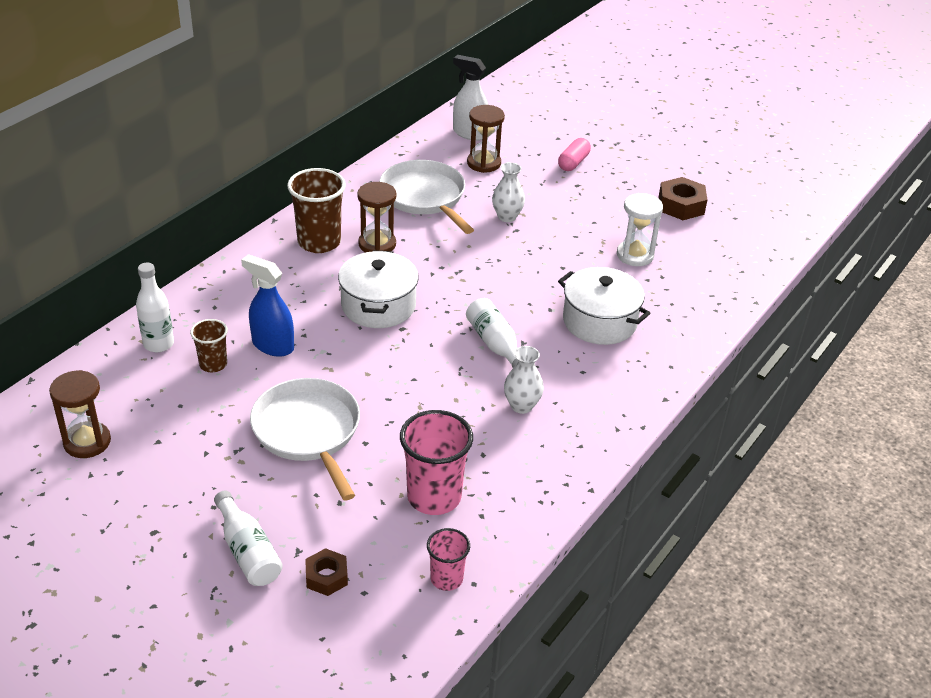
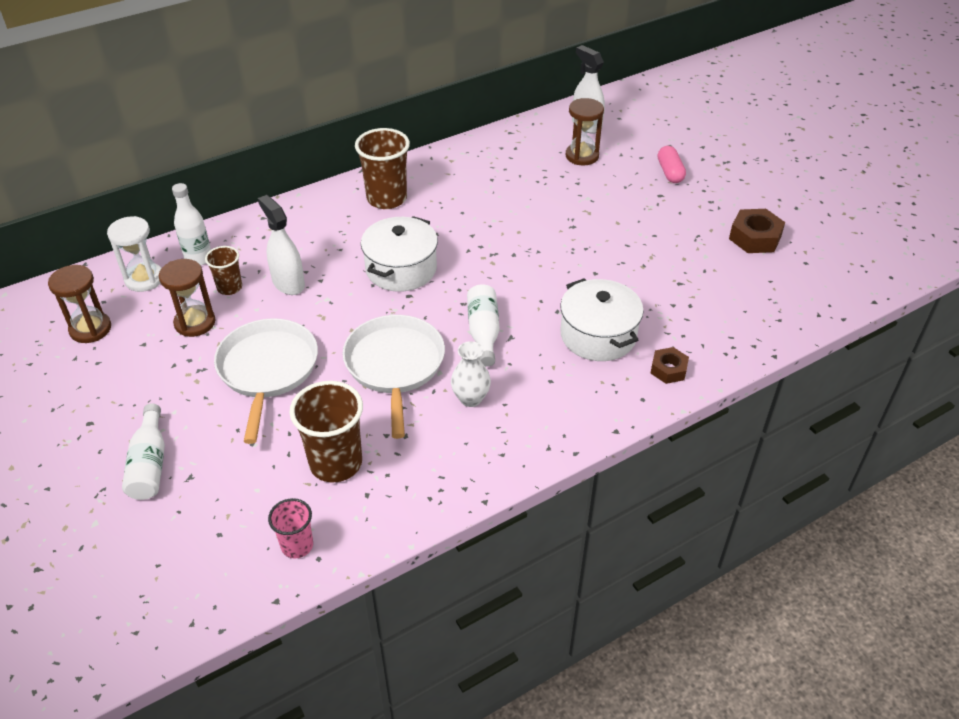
camera: 25 degrees right, 5 degrees up
blue spray bottle [241,254,294,357] -> white spray bottle [258,195,305,295]
brown nut [305,548,348,596] -> brown nut moved to [650,347,689,384]
brown hourglass [357,182,397,253] -> brown hourglass moved to [159,259,216,337]
white pan [379,160,474,234] -> white pan moved to [343,315,445,439]
pink cup [400,410,473,515] -> brown cup [290,381,363,483]
white vase [492,162,525,222] -> none
pink capsule [558,138,591,171] -> pink capsule turned 60 degrees counterclockwise [658,146,686,183]
white hourglass [617,193,663,266] -> white hourglass moved to [107,216,161,292]

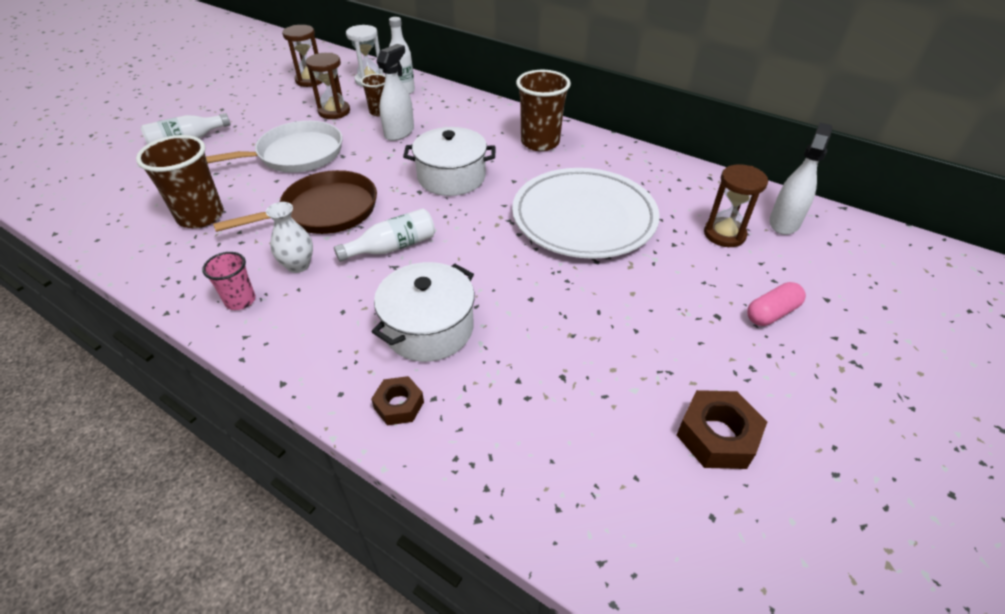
camera: 65 degrees right, 0 degrees up
pink cup [268,498,313,559] -> pink cup moved to [202,252,255,310]
white pan [343,315,445,439] -> brown pan [213,170,377,234]
none -> white plate [512,168,660,259]

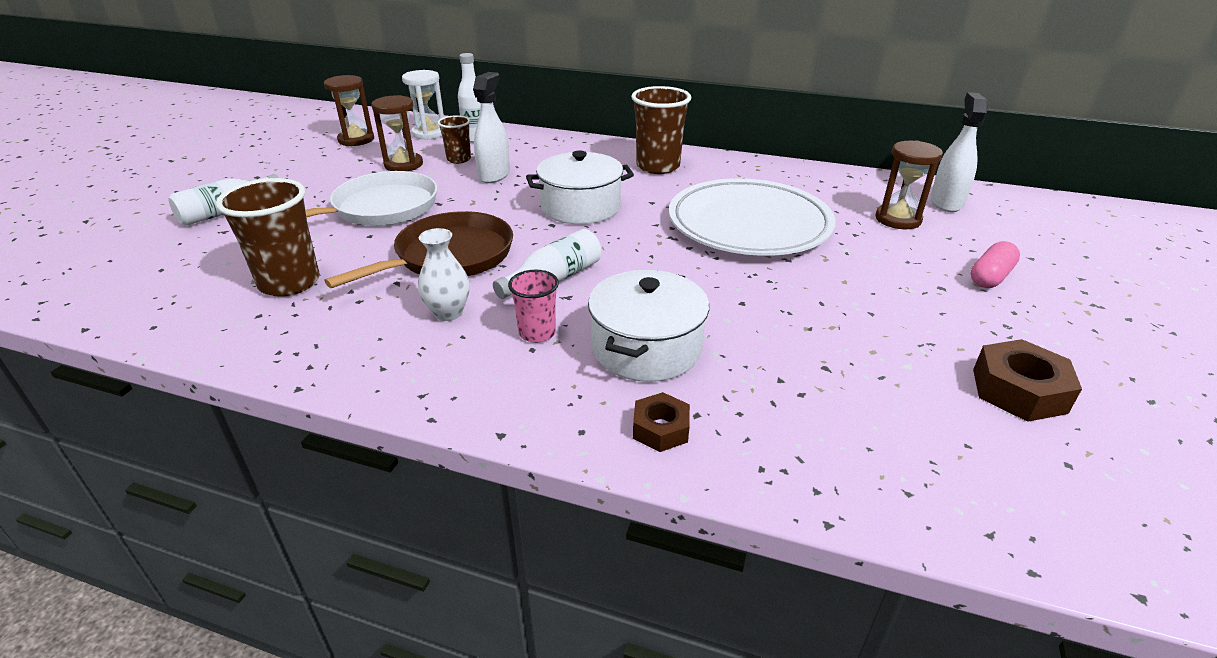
camera: 15 degrees left, 10 degrees down
pink cup [202,252,255,310] -> pink cup moved to [508,270,559,343]

